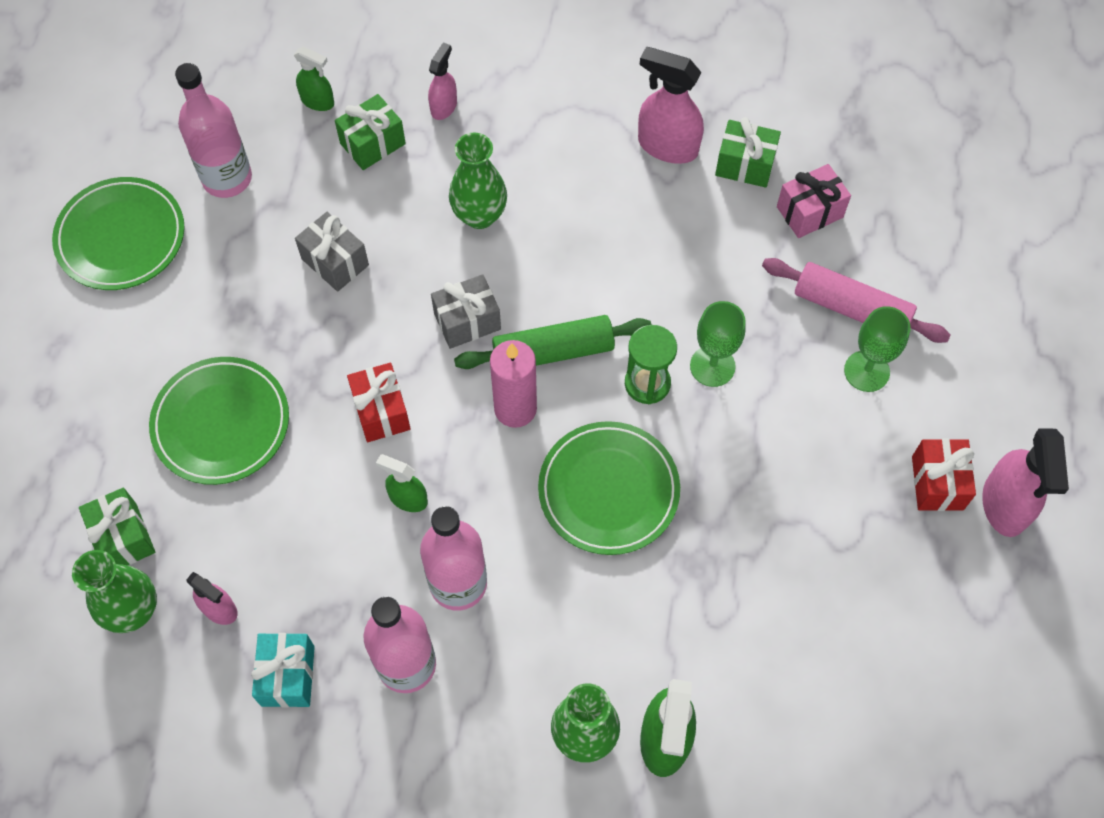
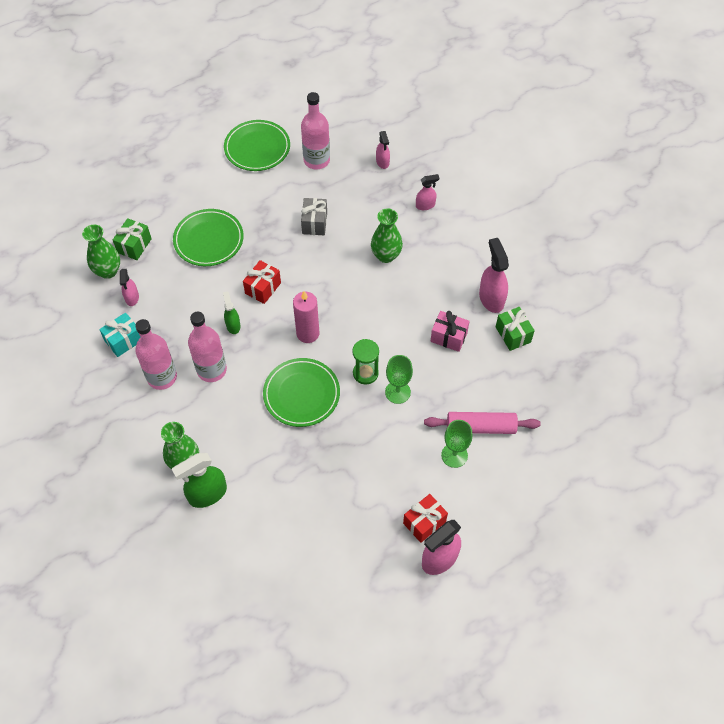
camera: 50 degrees right, 5 degrees down
green spray bottle [294,47,334,111] -> pink spray bottle [376,131,390,169]
green gift [335,94,406,170] -> none
grey gift [431,274,501,349] -> none
green rolling pin [454,315,651,369] -> none
pink rolling pin [762,258,951,343] -> pink rolling pin turned 75 degrees counterclockwise [424,412,541,434]
pink gift [777,164,851,238] -> pink gift moved to [430,311,470,352]

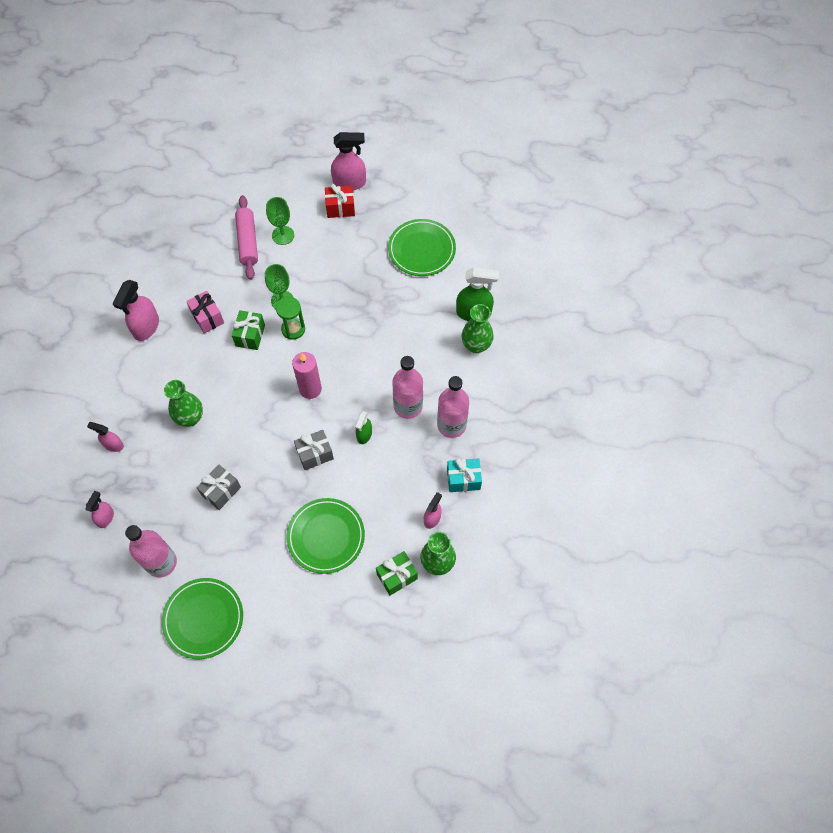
camera: 145 degrees left, 5 degrees up
red gift [243,260,281,304] -> grey gift [294,430,334,470]
green plate [263,358,340,427] -> green plate moved to [388,219,456,276]
pink rolling pin [424,412,541,434] -> pink rolling pin turned 45 degrees clockwise [235,195,258,280]
green gift [496,307,535,351] -> green gift moved to [232,310,265,350]

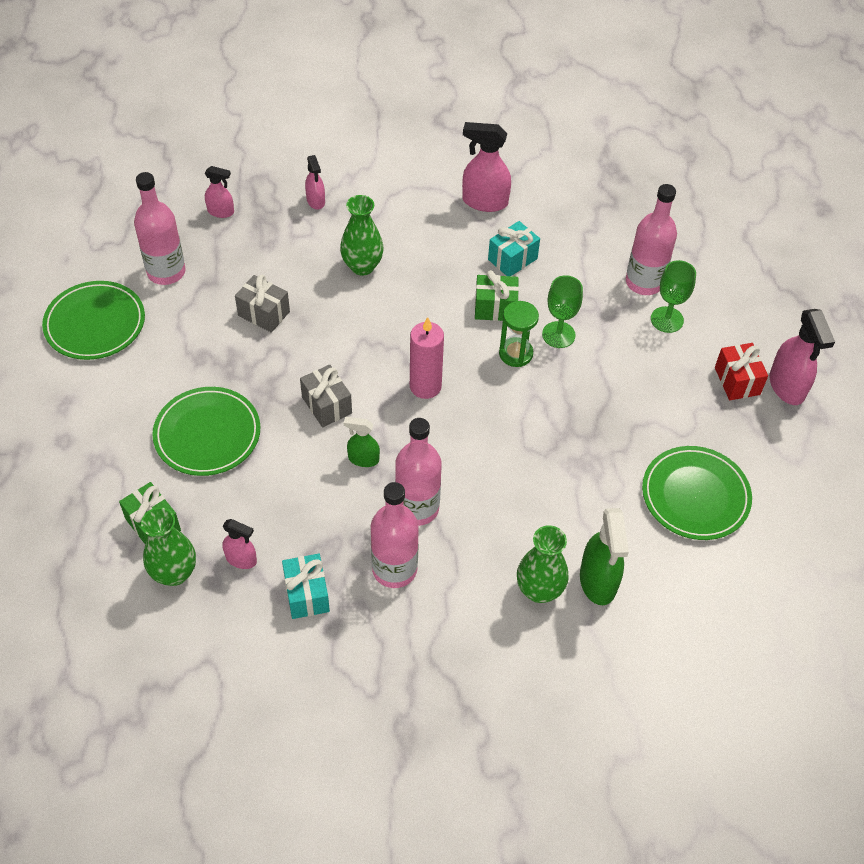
camera: 80 degrees right, 10 degrees down
pink spray bottle [87,422,124,452] -> pink spray bottle turned 150 degrees clockwise [305,155,325,210]
pink gift [186,291,224,334] -> turquoise gift [488,221,540,276]
pink rolling pin [235,195,258,280] -> pink bottle [626,184,677,295]

